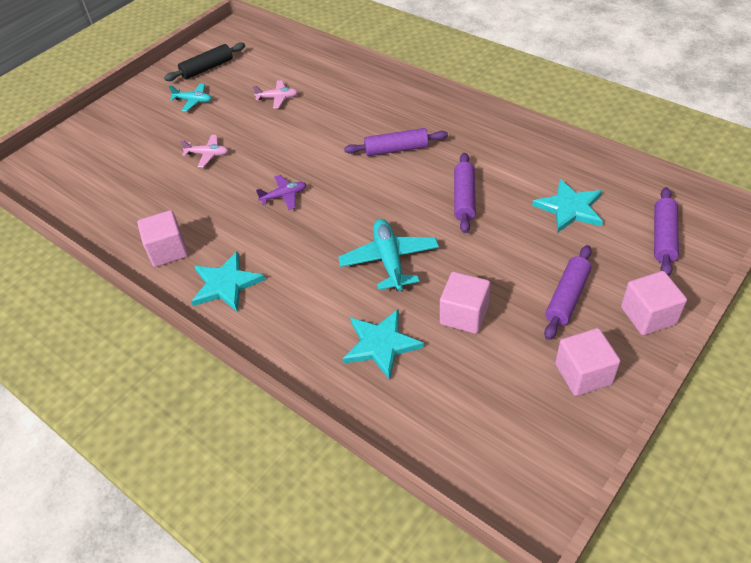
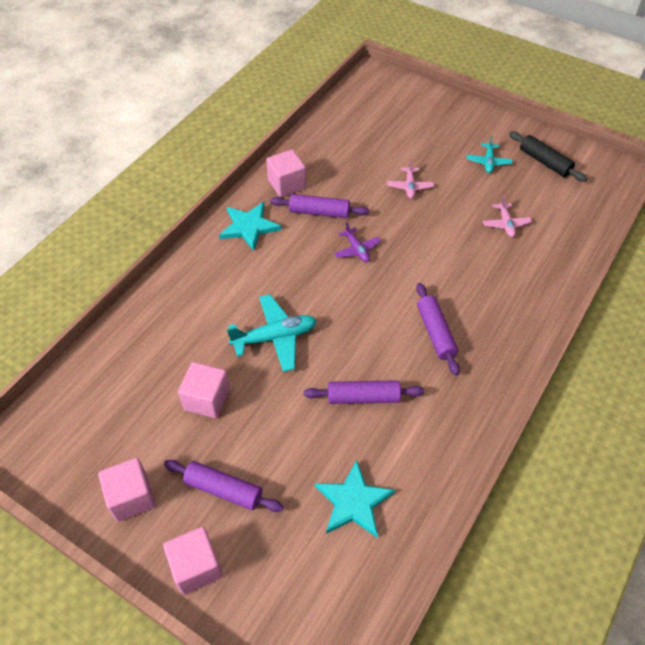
camera: 80 degrees right, 5 degrees up
turquoise star [343,309,424,380] -> none
purple rolling pin [654,187,679,276] -> purple rolling pin moved to [270,194,369,218]

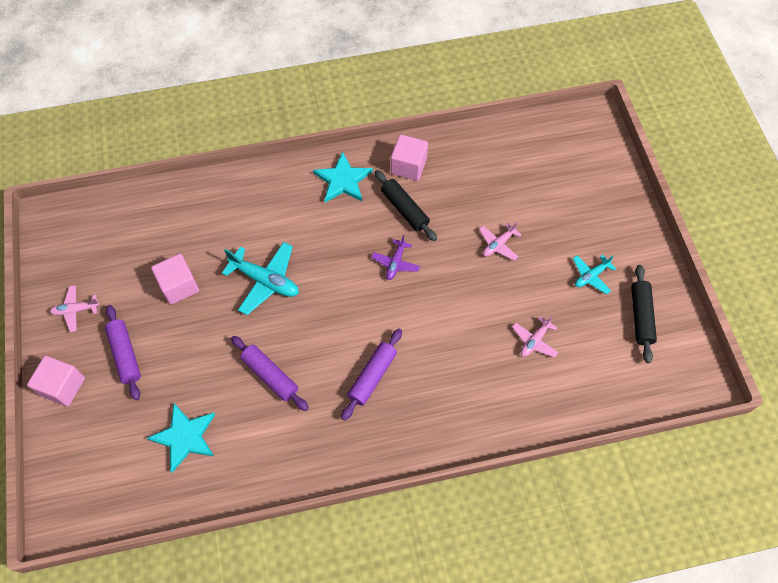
camera: 45 degrees right, 10 degrees up
pink cube [98,458,155,522] -> pink plane [50,285,99,332]
purple rolling pin [270,194,369,218] -> black rolling pin [375,170,437,241]

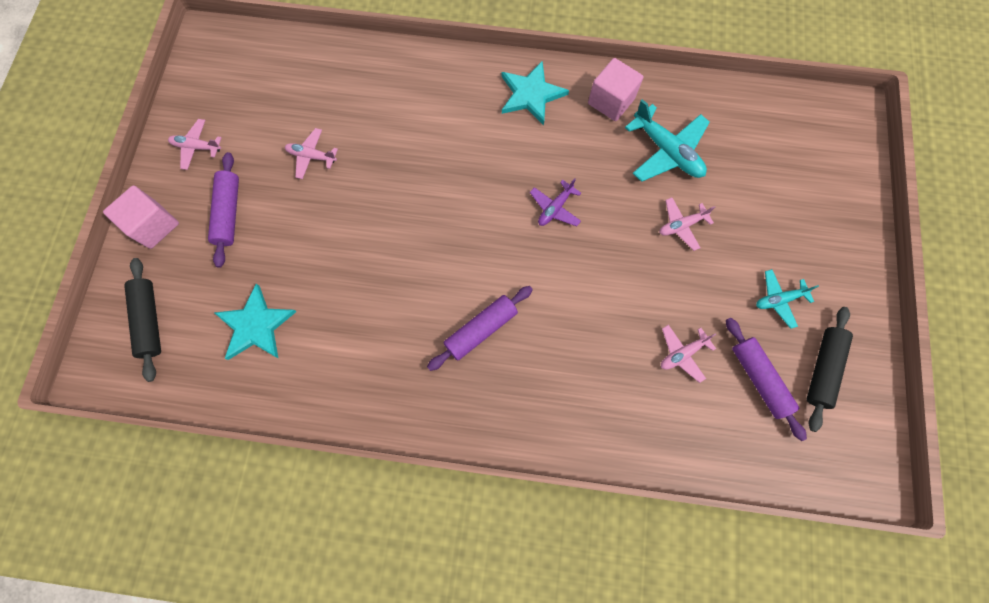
camera: 20 degrees right, 10 degrees up
pink cube [151,254,199,305] -> pink plane [285,128,338,179]
turquoise plane [222,242,299,315] -> turquoise plane moved to [625,99,710,182]
purple rolling pin [231,336,309,411] -> purple rolling pin moved to [726,317,807,441]
black rolling pin [375,170,437,241] -> black rolling pin moved to [124,258,161,382]

